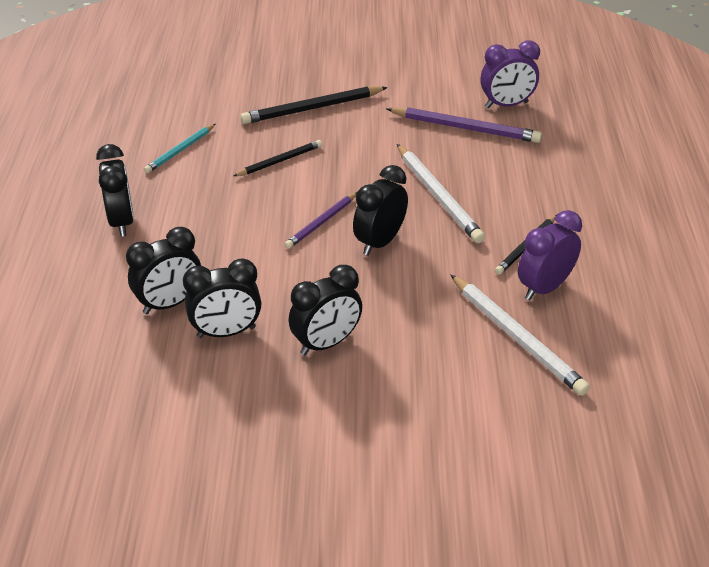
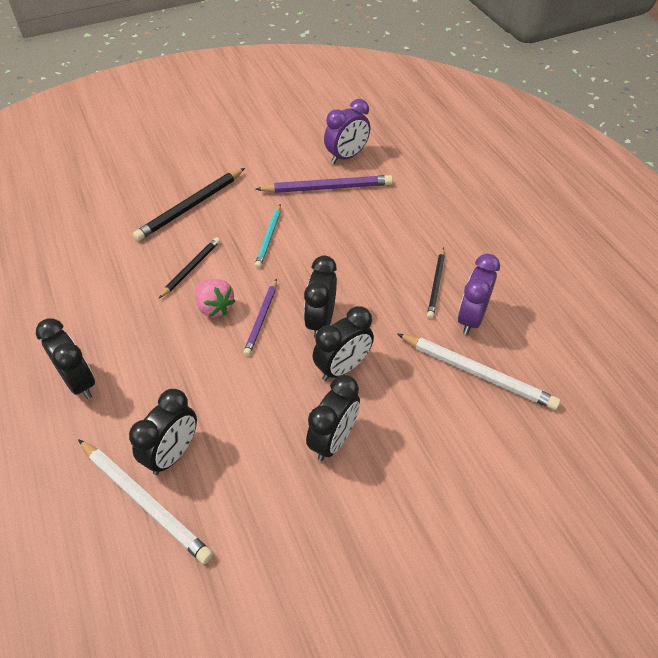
camera: 25 degrees left, 10 degrees up
turquoise pencil [144,124,215,173] -> turquoise pencil moved to [255,204,281,268]
black clock [183,258,261,338] -> black clock moved to [313,306,374,381]
white pencil [397,144,485,243] -> white pencil moved to [78,439,213,564]
none -> pink strawberry [195,279,235,317]

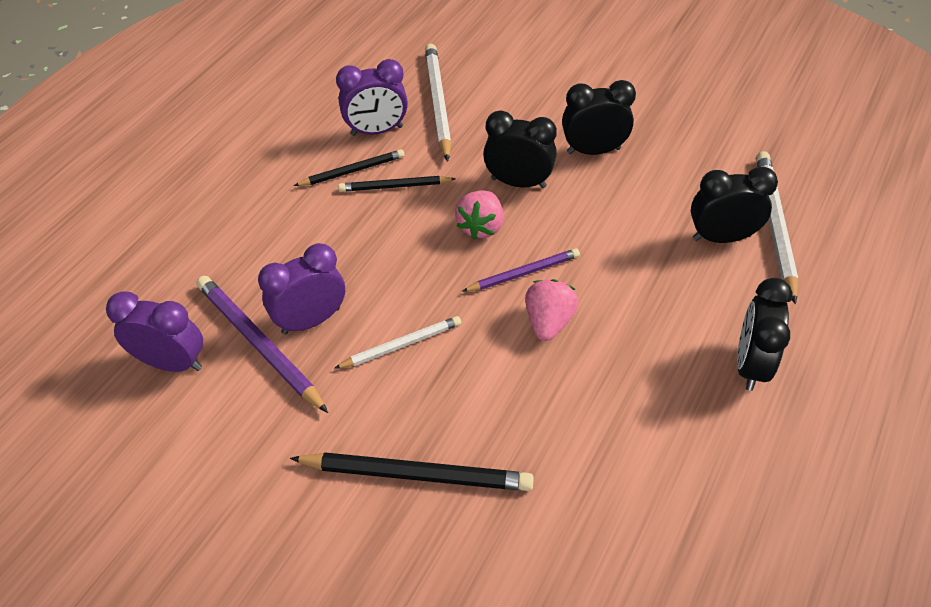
camera: 125 degrees left, 0 degrees up
black pencil [159,237,220,298] -> black pencil moved to [338,176,456,192]
turquoise pencil [255,204,281,268] -> white pencil [334,316,461,369]
black clock [304,256,337,338] -> pink strawberry [455,190,503,240]
none -> purple clock [258,243,345,335]

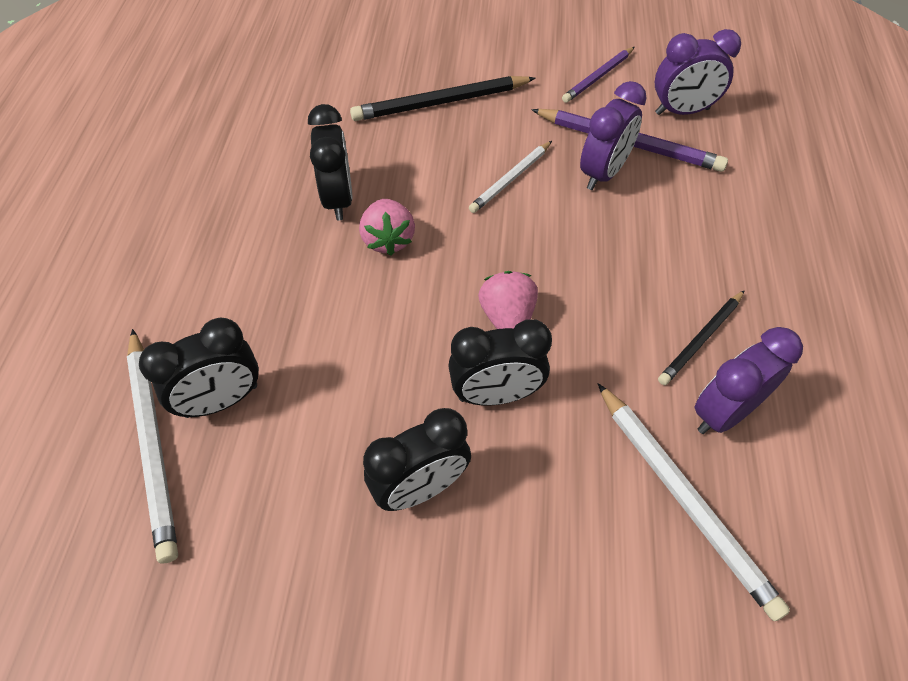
camera: 155 degrees right, 5 degrees up
black pencil [338,176,456,192] -> none
purple pencil [462,248,580,292] -> purple pencil moved to [562,47,634,103]
black clock [737,278,793,391] -> black clock moved to [308,104,353,221]

